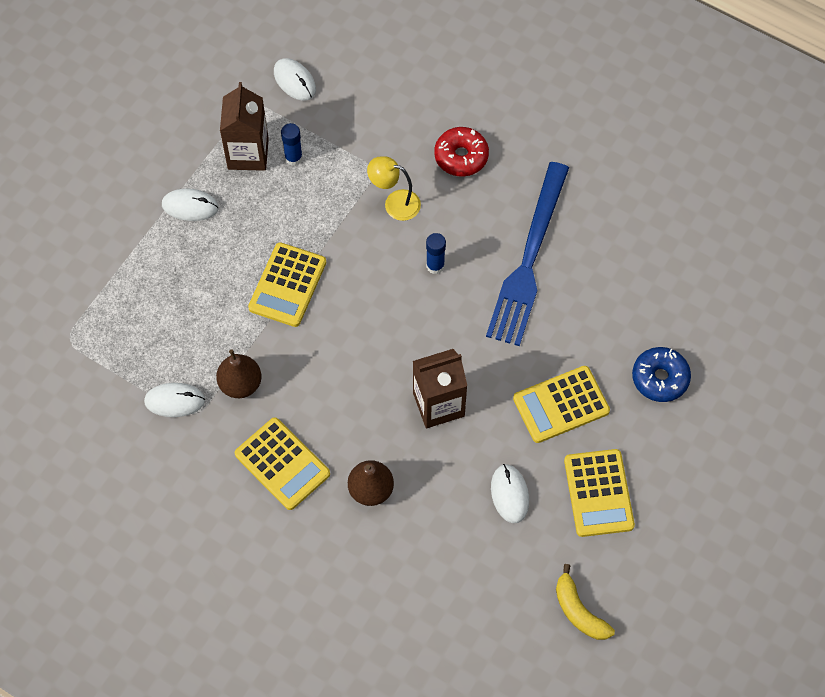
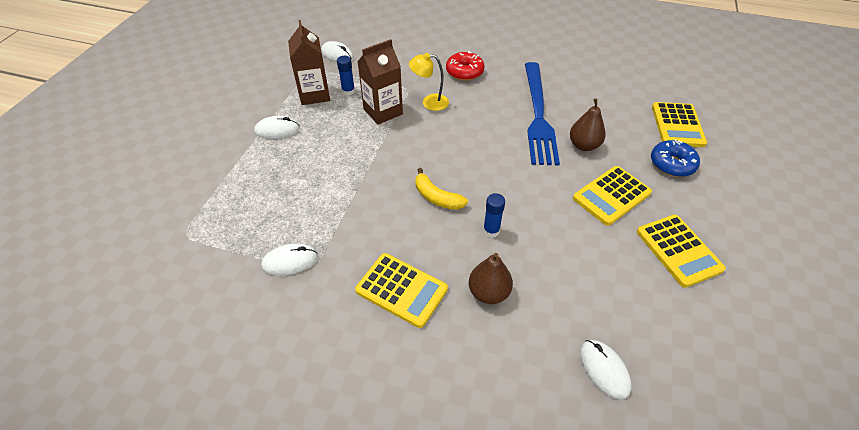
camera: 15 degrees left, 15 degrees down
brown pear [216,350,261,398] -> brown pear moved to [570,98,606,151]
yellow calculator [248,242,326,327] -> yellow calculator moved to [652,102,707,147]
brown carton [413,349,467,428] -> brown carton moved to [357,39,403,125]
blue glue stick [426,233,446,274] -> blue glue stick moved to [483,193,505,238]
white mouse [491,464,529,523] -> white mouse moved to [580,340,632,400]
yellow banana [556,564,615,640] -> yellow banana moved to [416,168,468,210]

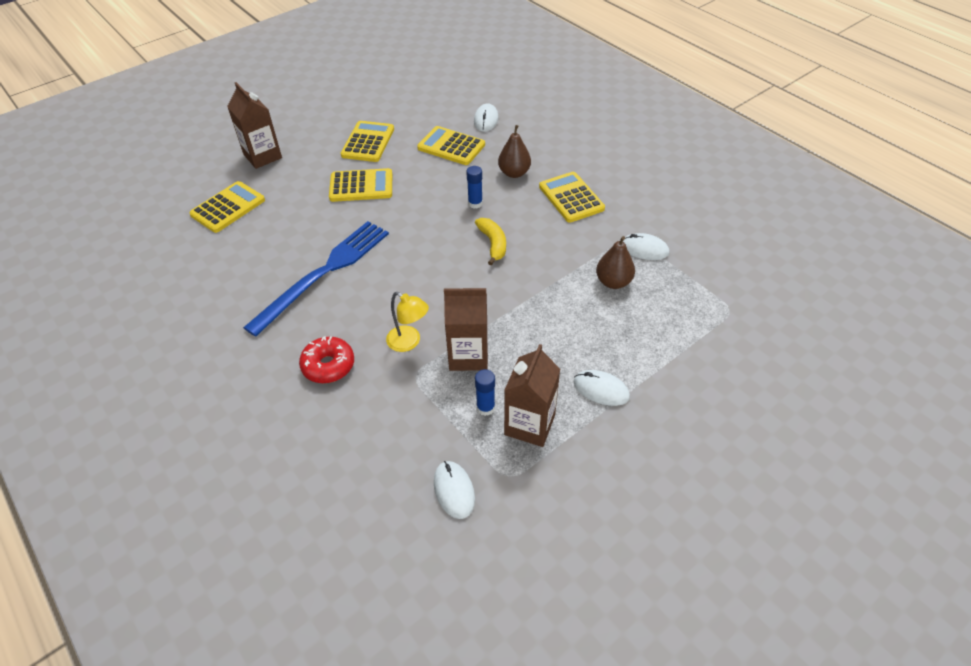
camera: 145 degrees left, 0 degrees up
brown pear [570,98,606,151] -> brown pear moved to [596,236,635,289]
blue donut [651,139,700,177] -> none
none -> brown carton [227,82,282,169]
none -> yellow calculator [417,126,485,165]

